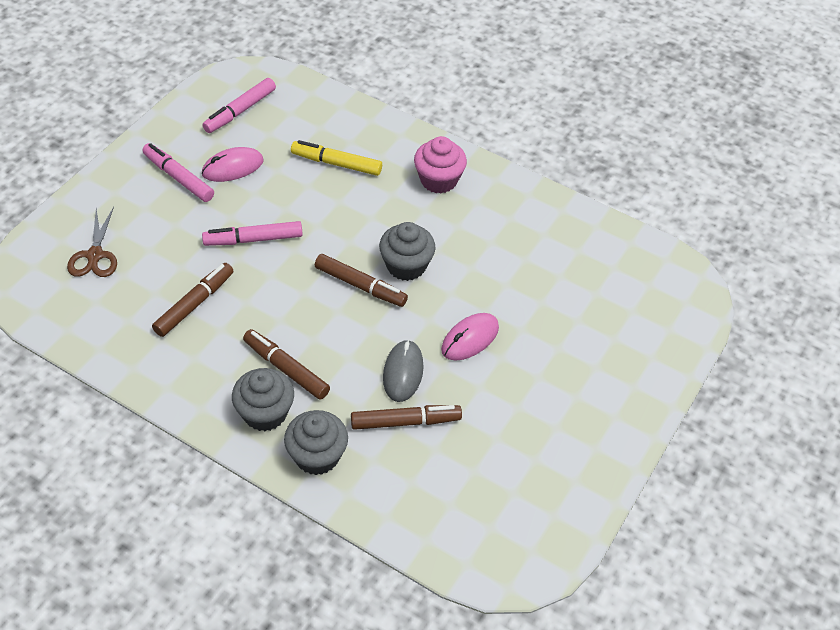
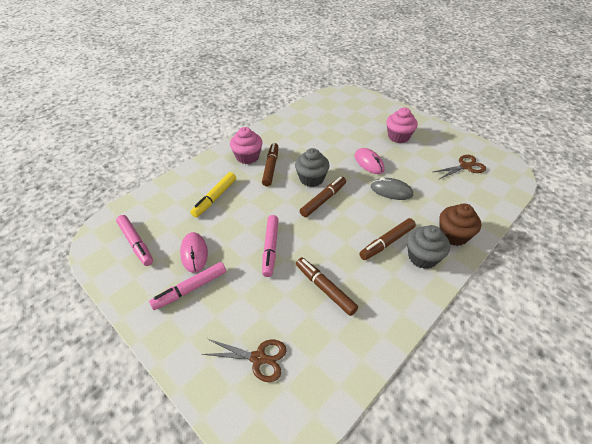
camera: 75 degrees left, 5 degrees down
grey cupcake [284,410,348,475] -> brown cupcake [439,204,481,246]
brown marker [351,405,462,430] -> brown marker moved to [262,143,278,186]
none -> pink cupcake [386,107,418,143]
none -> brown scissors [434,155,486,179]

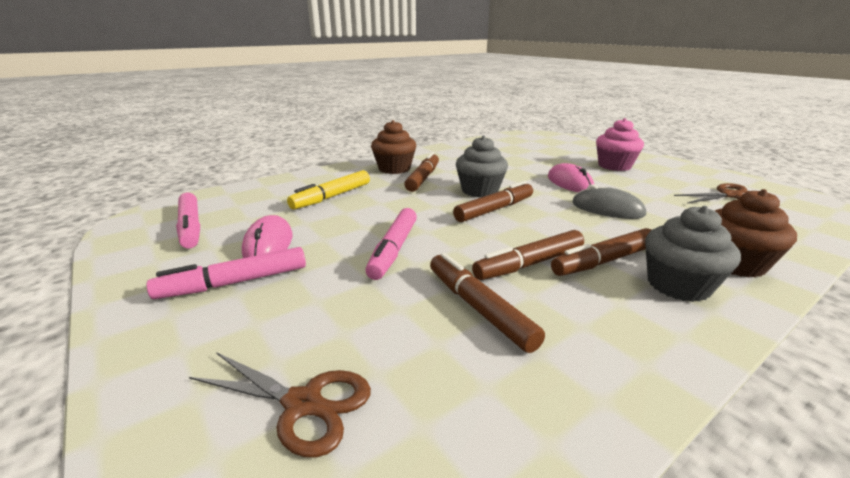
camera: 10 degrees right, 20 degrees down
pink cupcake [230,127,263,164] -> brown cupcake [371,120,416,174]
none -> brown marker [472,230,584,280]

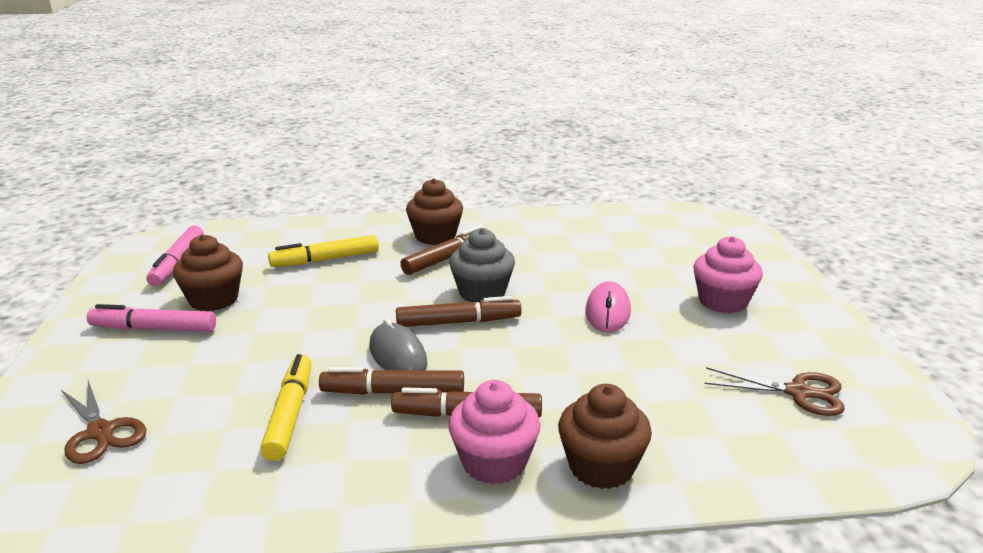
camera: 30 degrees right, 0 degrees up
pink mouse [242,215,293,258] -> brown cupcake [173,234,243,311]
pink marker [365,208,417,280] -> none
brown marker [430,253,545,353] -> yellow marker [260,354,312,461]
grey mouse [573,184,646,219] -> grey mouse moved to [369,318,428,370]
grey cupcake [645,206,741,302] -> pink cupcake [448,380,541,485]

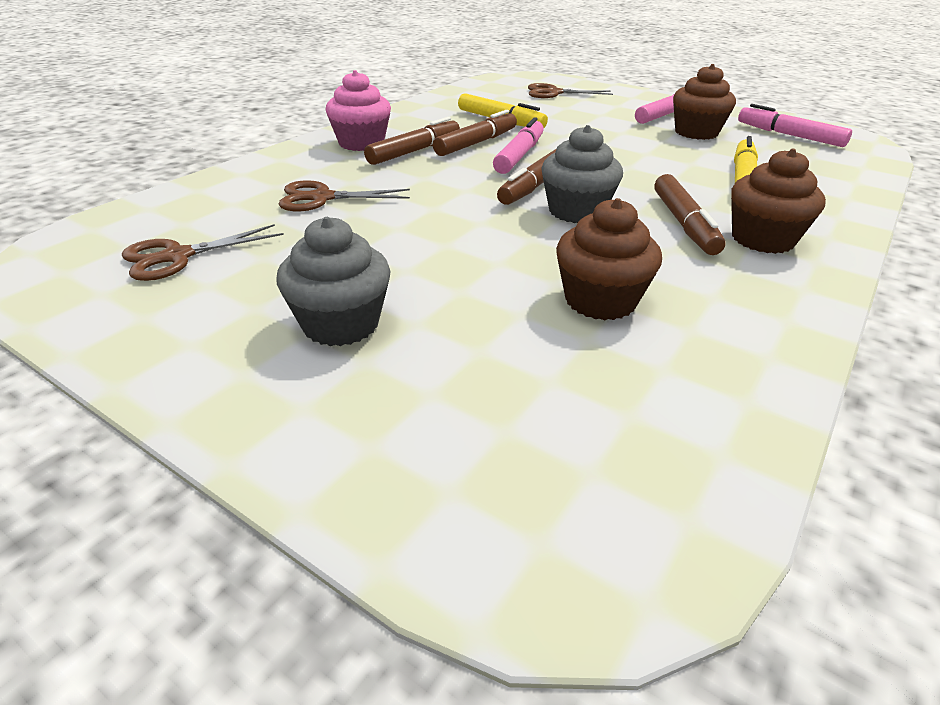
camera: 130 degrees right, 10 degrees up
grey mouse [369,318,428,370] -> pink marker [493,117,544,174]
brown cupcake [558,384,652,489] -> brown cupcake moved to [556,198,662,320]
pink mouse [586,281,631,332] -> none
pink cupcake [693,236,763,313] -> grey cupcake [277,217,391,346]
none -> brown scissors [279,180,410,211]

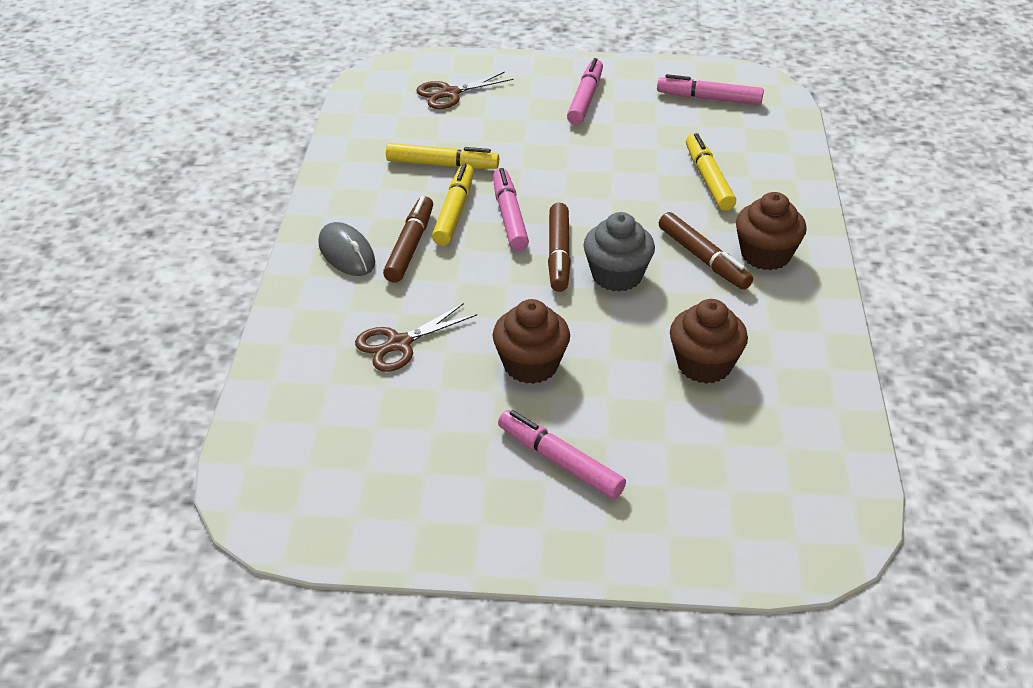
camera: 30 degrees left, 5 degrees up
brown scissors [122,224,284,281] -> none
grey cupcake [277,217,391,346] -> pink marker [498,410,626,499]
pink cupcake [325,70,391,151] -> grey mouse [318,222,375,276]
brown marker [433,110,517,156] -> yellow marker [432,163,474,246]
brown cupcake [673,64,736,140] -> brown cupcake moved to [493,299,570,384]

